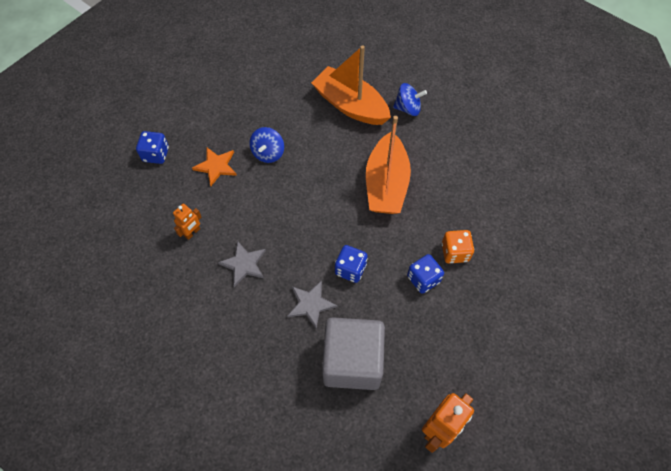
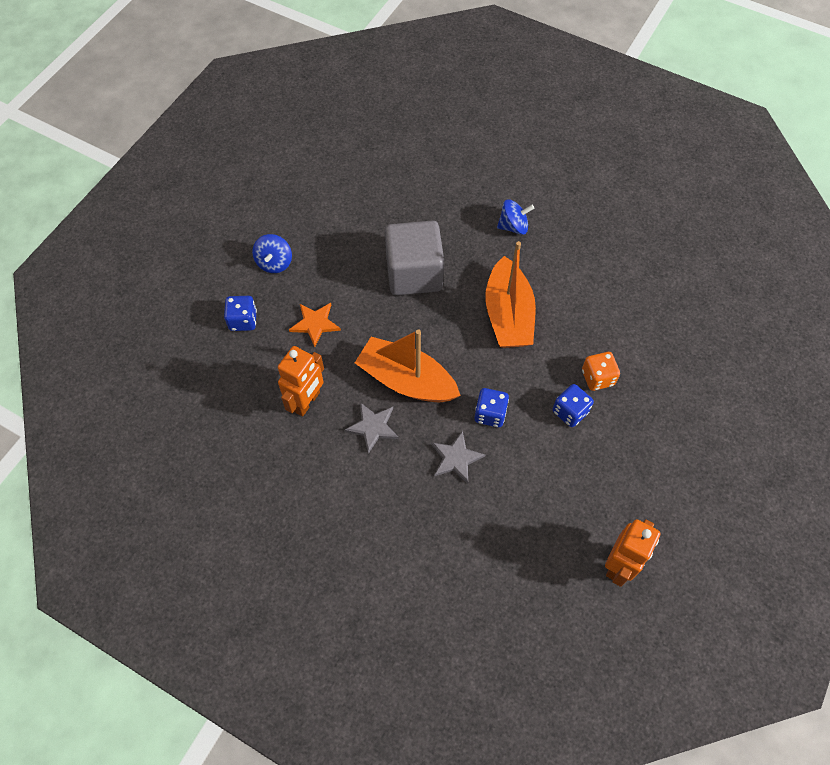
camera: 10 degrees left, 0 degrees up
orange robot [173,204,202,240] -> orange robot [278,346,324,416], size x1.72
blue spinning top [250,127,284,163] -> blue spinning top moved to [252,234,292,273]
orange boat [311,45,391,125] -> orange boat moved to [355,330,461,402]
grey cube [322,317,385,390] -> grey cube moved to [385,221,444,295]

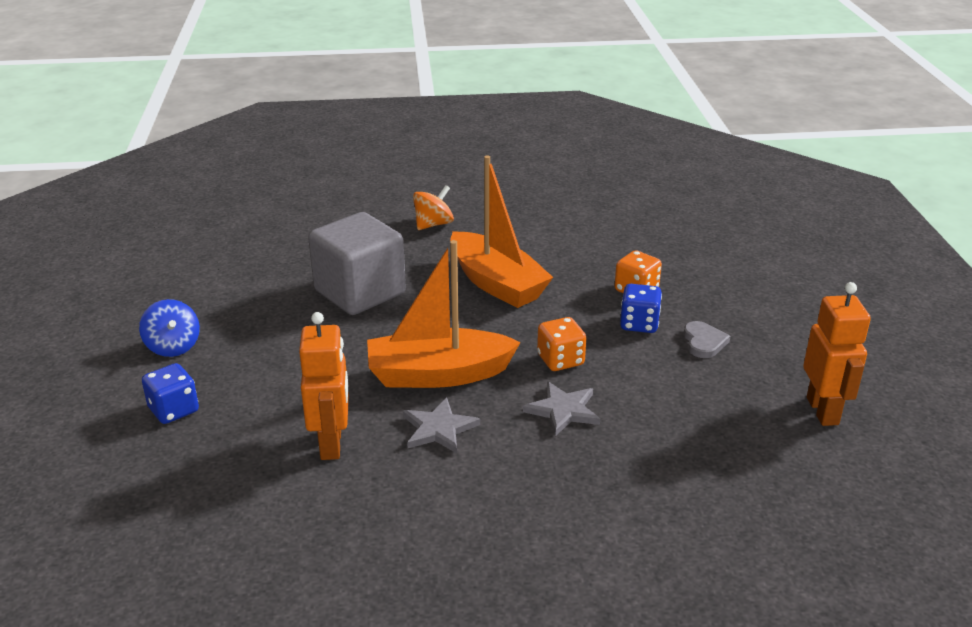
camera: 35 degrees left, 30 degrees down
orange star [289,303,341,347] -> none
blue dice [474,388,509,427] -> orange dice [537,317,586,371]
blue spinning top [497,199,534,235] -> orange spinning top [413,185,454,230]
none -> grey heart [684,321,730,358]

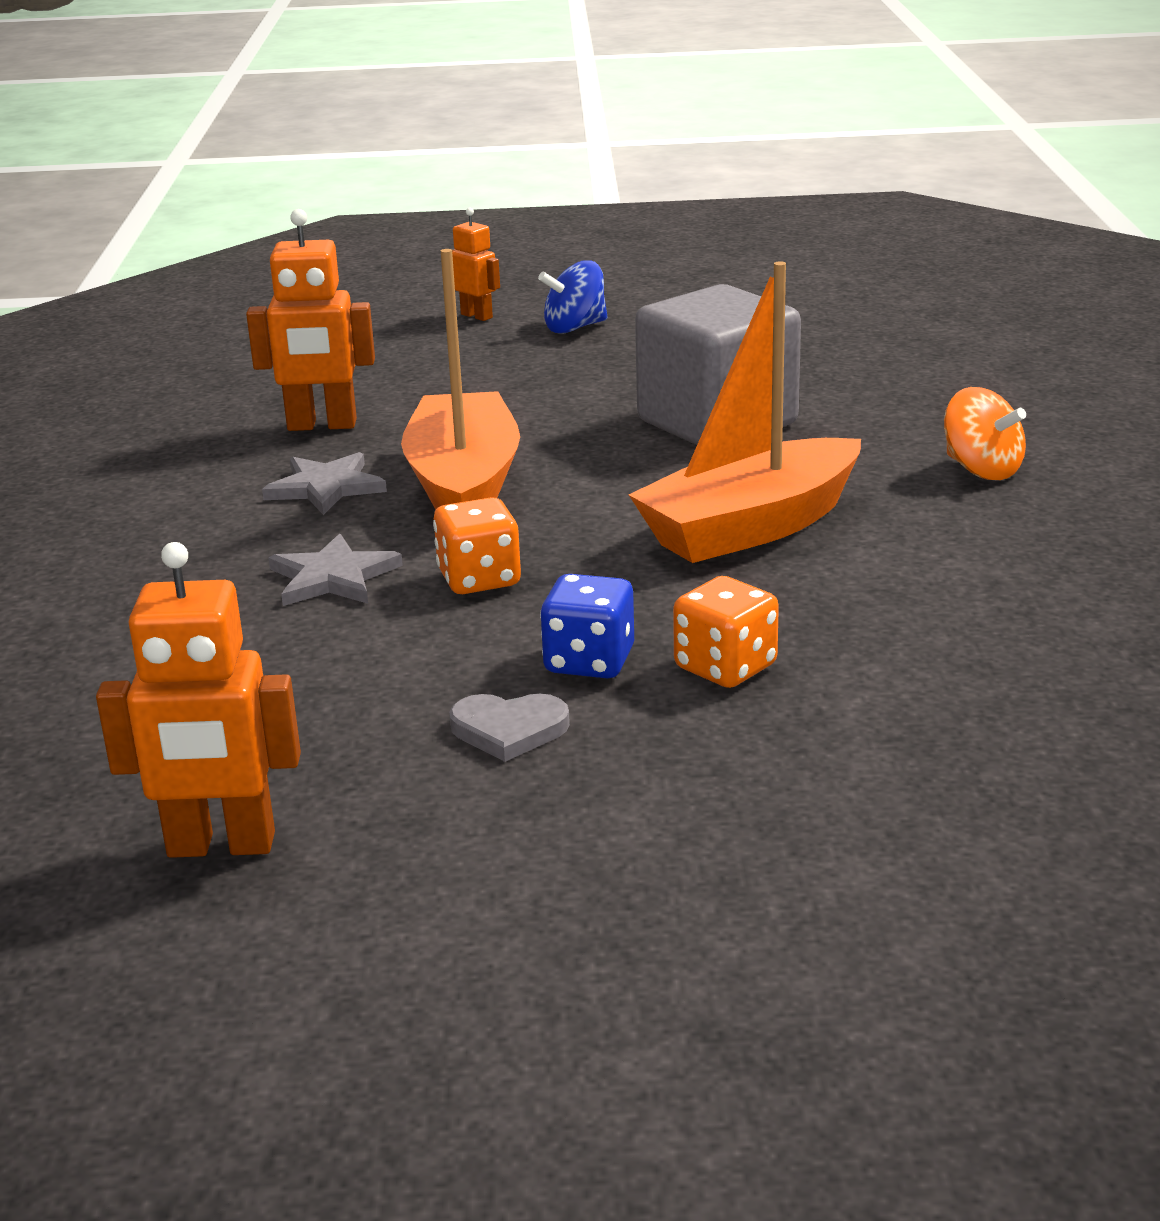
camera: 95 degrees right, 5 degrees down
blue dice [142,363,199,424] -> none
none -> orange robot [452,207,500,321]

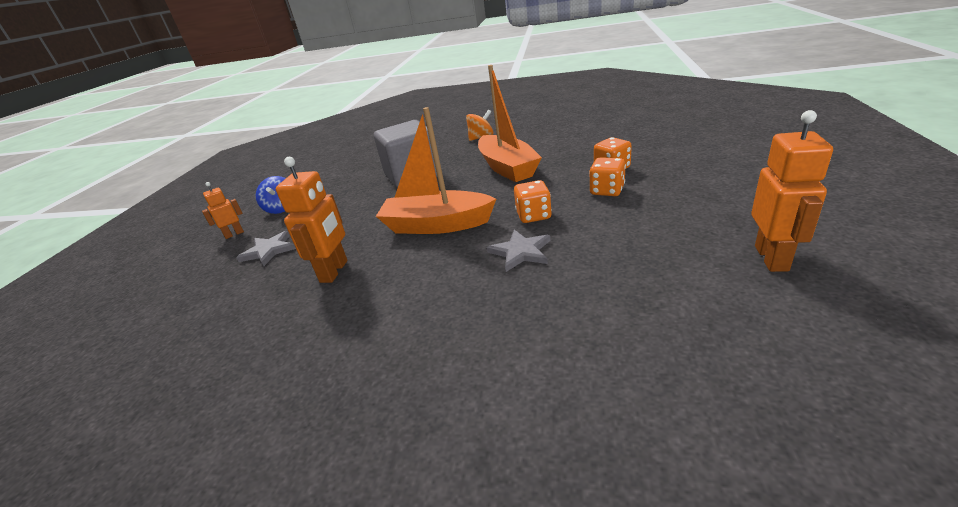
camera: 75 degrees left, 5 degrees up
grey star [262,452,387,515] -> grey star moved to [236,231,296,266]
grey heart [449,694,570,762] -> none
blue dice [540,574,634,678] -> orange dice [589,157,626,196]

